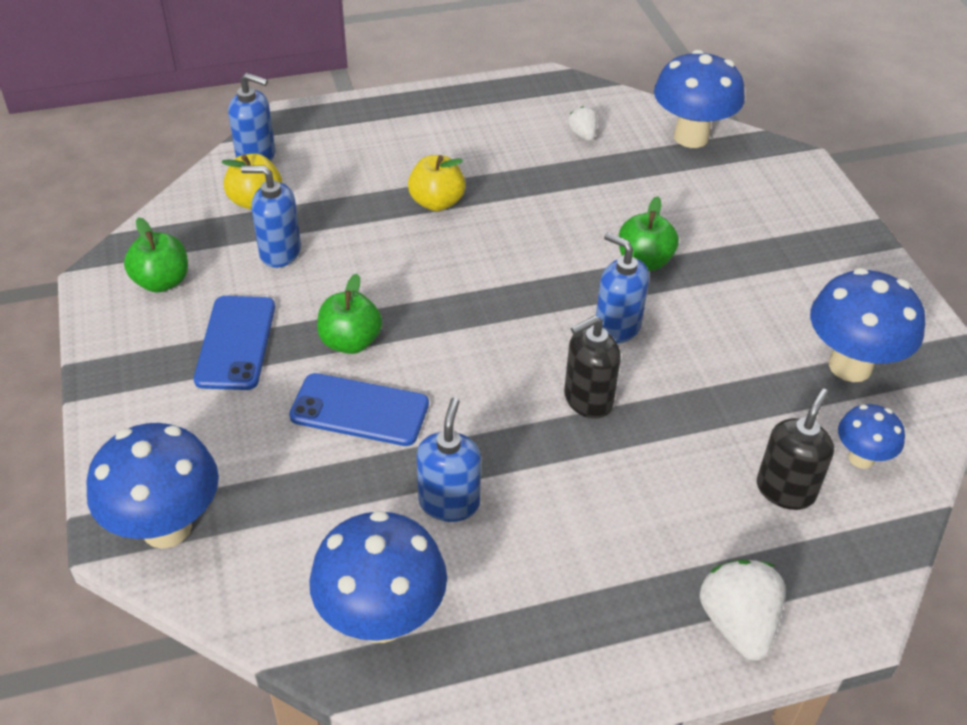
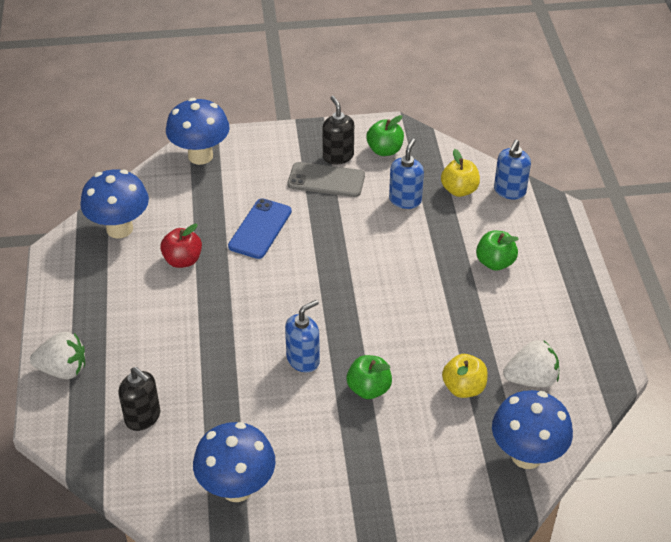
camera: 100 degrees right, 0 degrees up
blue phone [194,296,275,390] -> grey phone [288,162,365,197]
green apple [317,274,382,354] -> green apple moved to [476,231,519,271]
yellow apple [408,155,466,211] -> yellow apple moved to [442,354,488,398]
blue soap dispenser [417,397,481,522] -> red apple [160,224,202,268]
black soap dispenser [564,315,621,419] -> black soap dispenser moved to [322,96,354,165]
white strawberry [568,106,597,141] -> white strawberry [503,340,559,388], size x1.83
blue mushroom [838,404,905,469] -> none

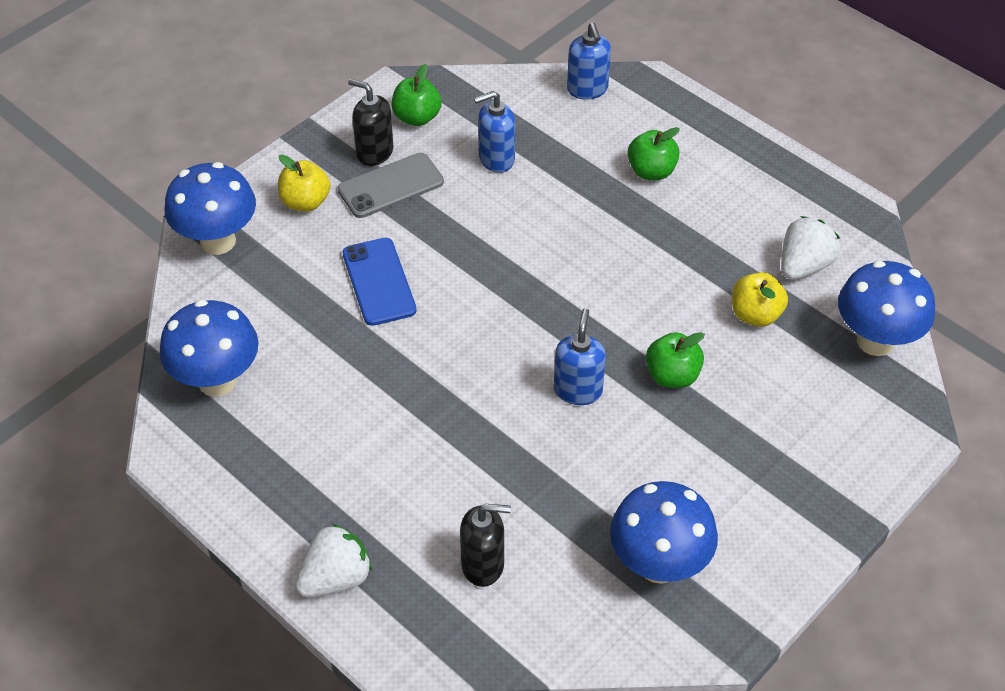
camera: 40 degrees left, 5 degrees up
red apple [160,224,202,268] -> none
blue soap dispenser [389,139,424,209] -> blue soap dispenser turned 90 degrees counterclockwise [474,91,515,173]
yellow apple [441,149,480,197] -> yellow apple moved to [278,154,330,212]

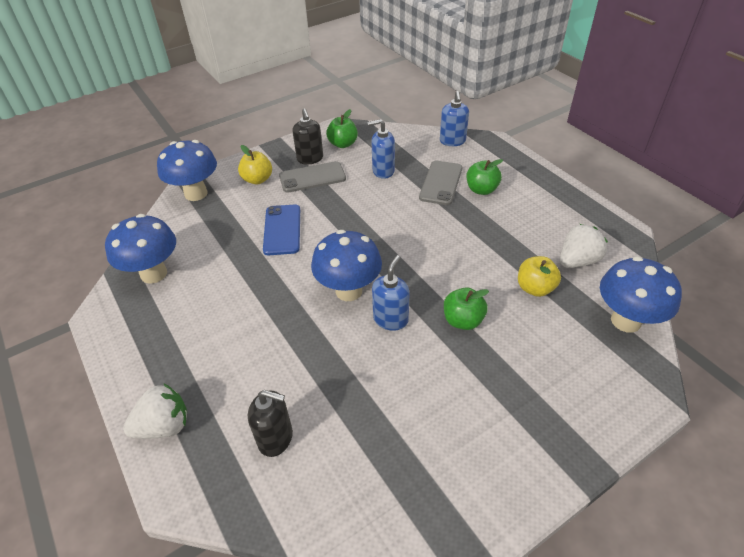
camera: 15 degrees right, 5 degrees down
black soap dispenser [348,79,393,166] -> black soap dispenser turned 150 degrees counterclockwise [292,109,323,164]
blue mushroom [610,481,718,584] -> blue mushroom moved to [311,230,382,301]
none -> grey phone [419,161,463,205]

